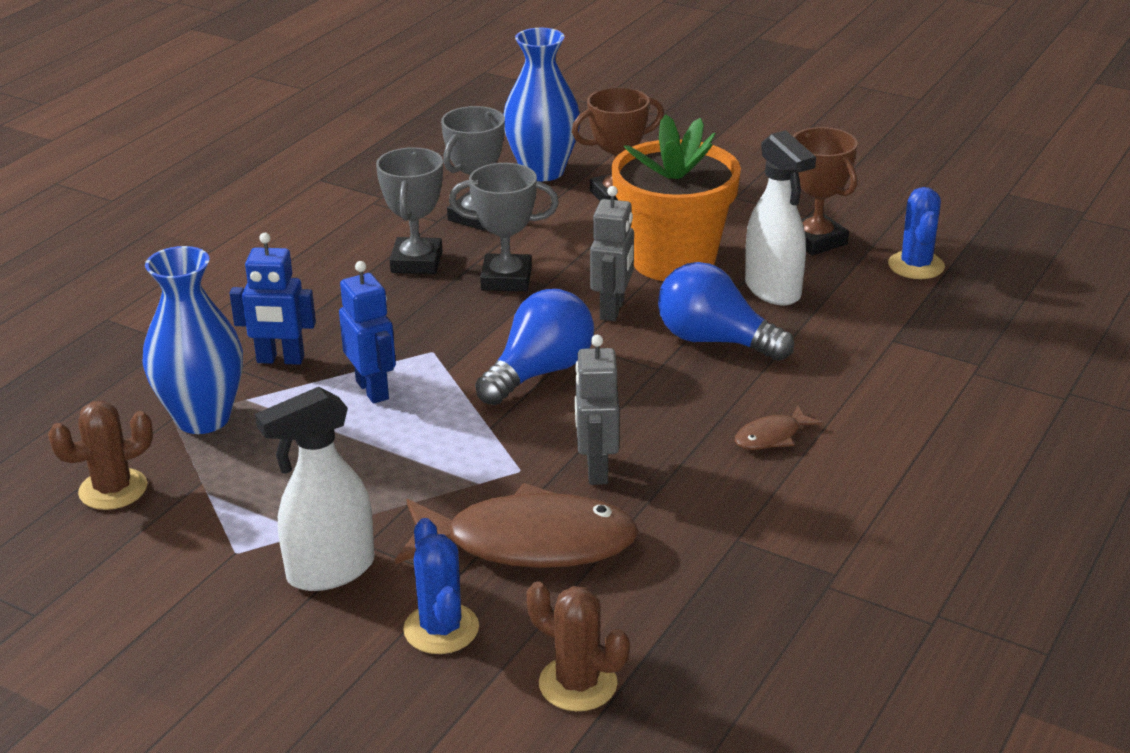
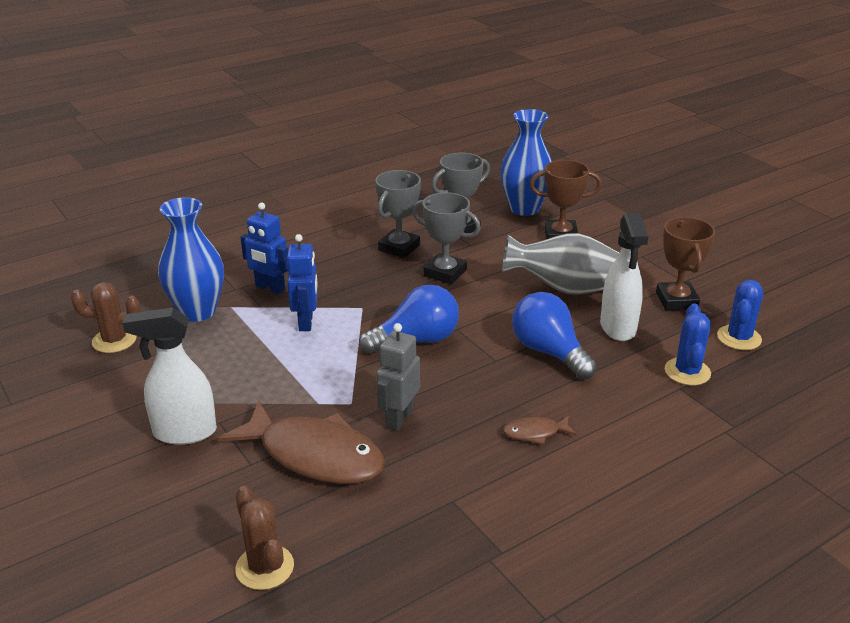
camera: 25 degrees right, 0 degrees up
blue cactus [403,518,479,654] -> blue cactus moved to [665,303,711,385]
grey robot [590,186,634,321] -> none
orange flower pot [611,114,741,281] -> grey vase [502,233,619,294]

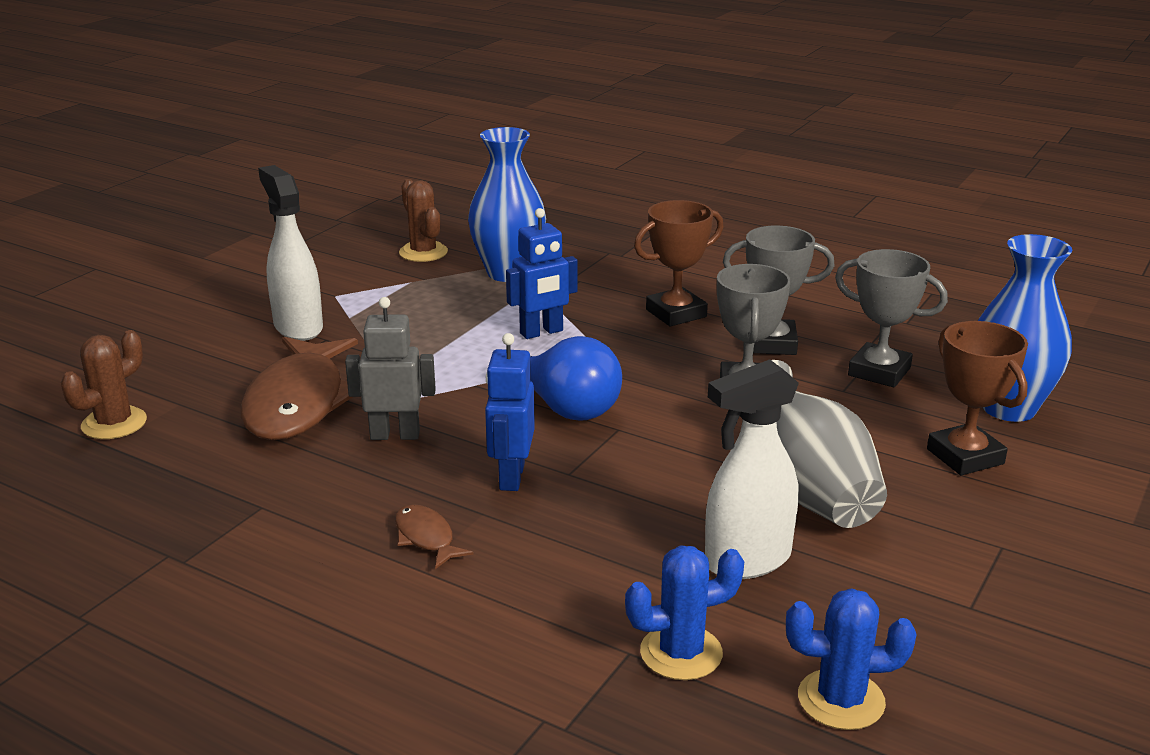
camera: 65 degrees right, 5 degrees down
blue robot [241,203,288,294] -> blue robot moved to [485,333,535,491]
blue light bulb [512,292,597,379] -> none
brown trophy [656,217,715,310] -> brown trophy moved to [634,200,724,326]

